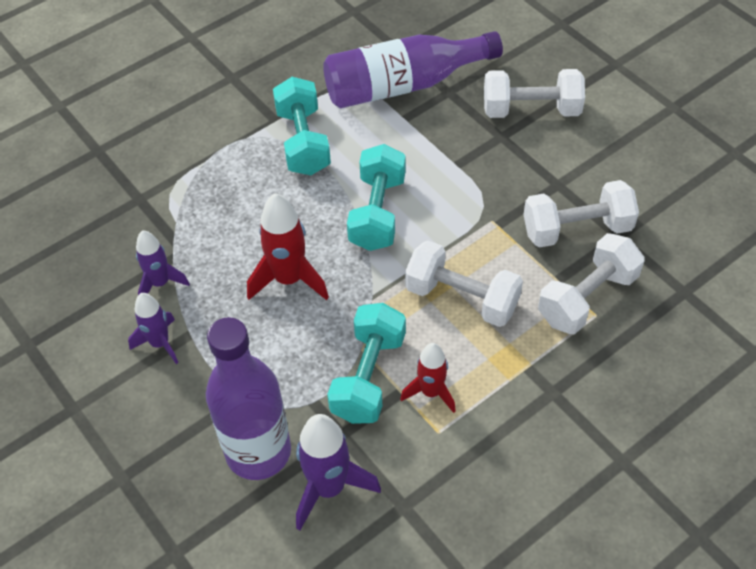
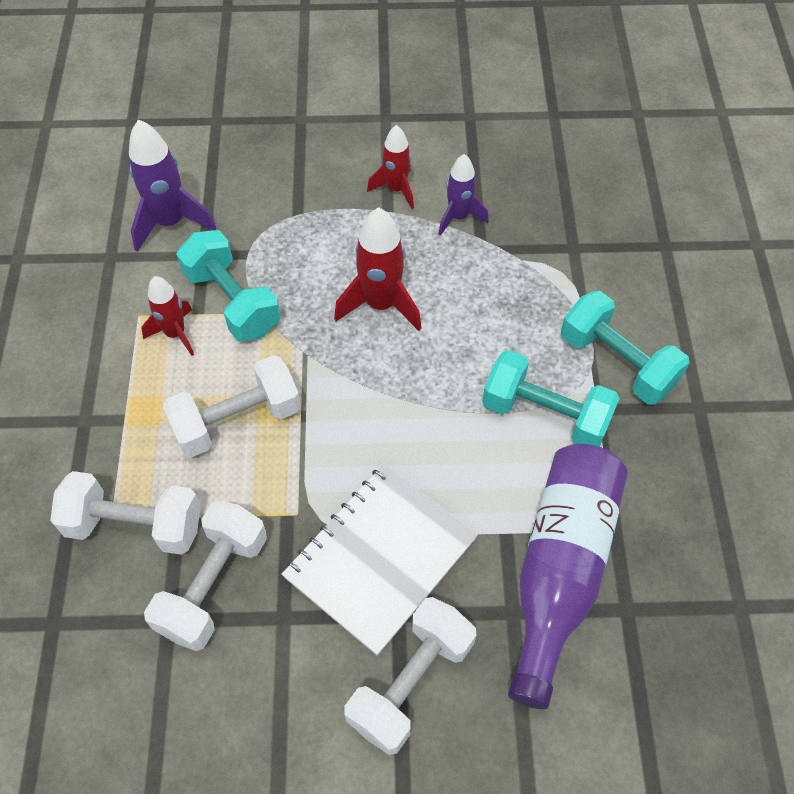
camera: 125 degrees right, 5 degrees up
purple rocket [128,293,179,364] -> red rocket [367,125,414,209]
purple bottle [206,317,291,480] -> none
turquoise dumbbell [347,144,406,251] -> turquoise dumbbell moved to [561,291,690,405]
white dumbbell [538,233,645,334] -> white dumbbell turned 75 degrees counterclockwise [50,471,201,555]
none -> white notebook [282,464,478,656]

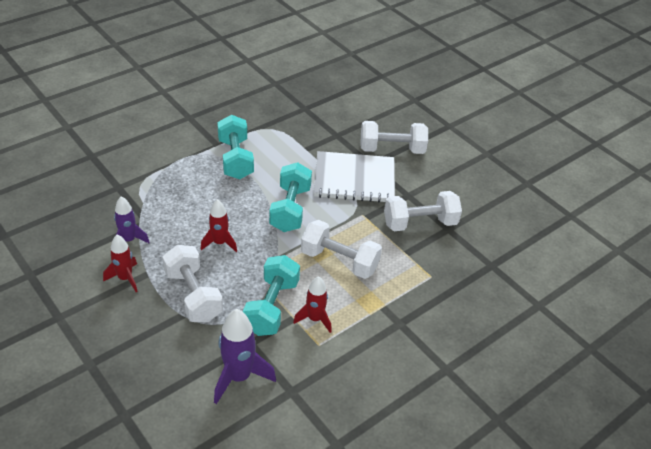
camera: 130 degrees left, 15 degrees down
white dumbbell [50,471,201,555] -> white dumbbell moved to [162,245,223,322]
red rocket [334,207,422,331] -> red rocket [201,199,237,252], size x0.64
purple bottle [508,444,628,709] -> none
turquoise dumbbell [561,291,690,405] -> turquoise dumbbell moved to [269,162,312,232]

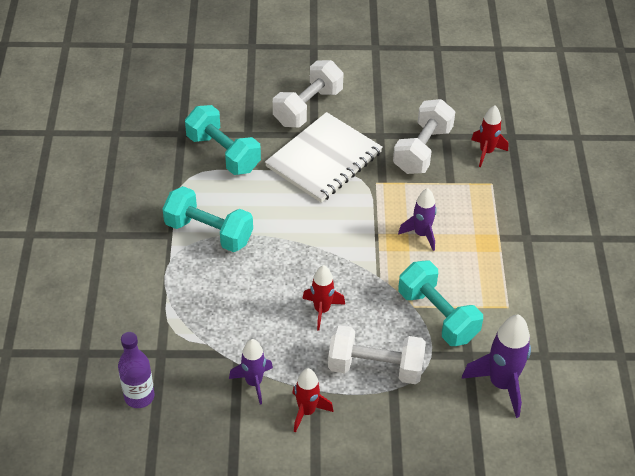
camera: 50 degrees left, 5 degrees up
turquoise dumbbell [269,162,312,232] -> turquoise dumbbell moved to [185,105,261,175]
red rocket [293,276,332,333] -> red rocket moved to [471,105,508,167]
white dumbbell [301,220,382,279] -> purple rocket [398,188,437,251]
none -> purple bottle [118,332,154,408]

